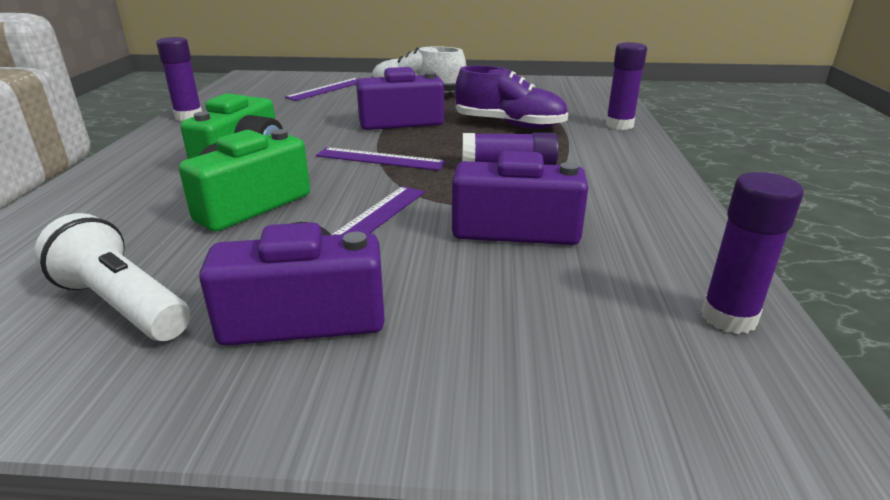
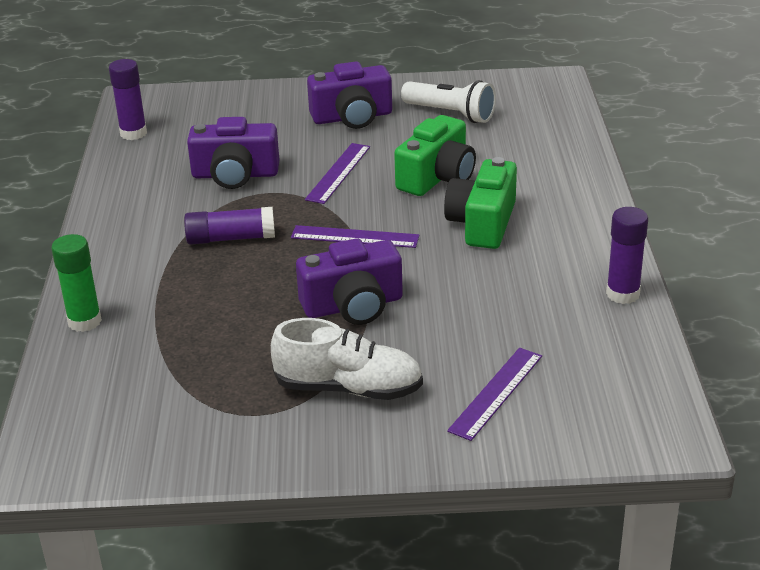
camera: 175 degrees right, 5 degrees up
purple shoe [455,66,568,129] -> none
purple glue stick [606,42,647,130] -> green glue stick [51,234,102,332]

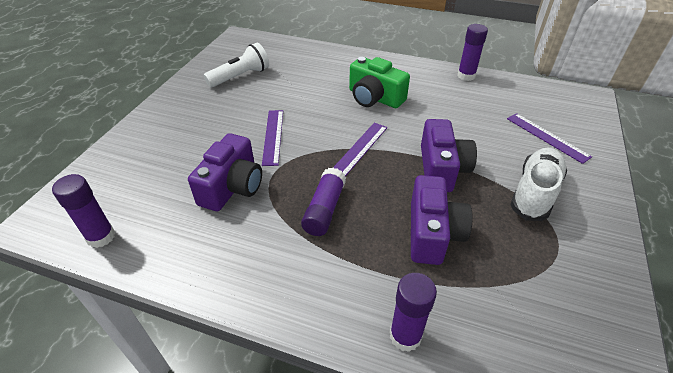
camera: 70 degrees left, 10 degrees up
green glue stick [51,234,102,332] -> purple glue stick [390,273,437,352]
purple ruler [305,143,370,204] -> purple ruler turned 45 degrees clockwise [262,110,283,166]
purple camera [307,62,392,129] -> purple camera moved to [411,175,472,265]
green camera [394,115,476,196] -> none

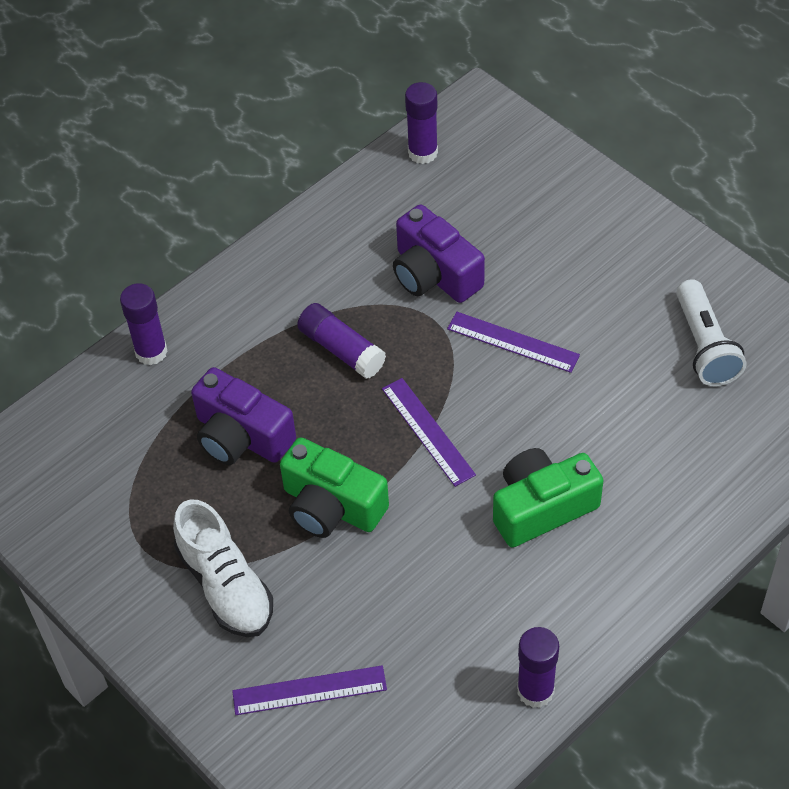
camera: 120 degrees right, 10 degrees up
purple camera [421,119,477,192] -> green camera [280,437,389,538]

